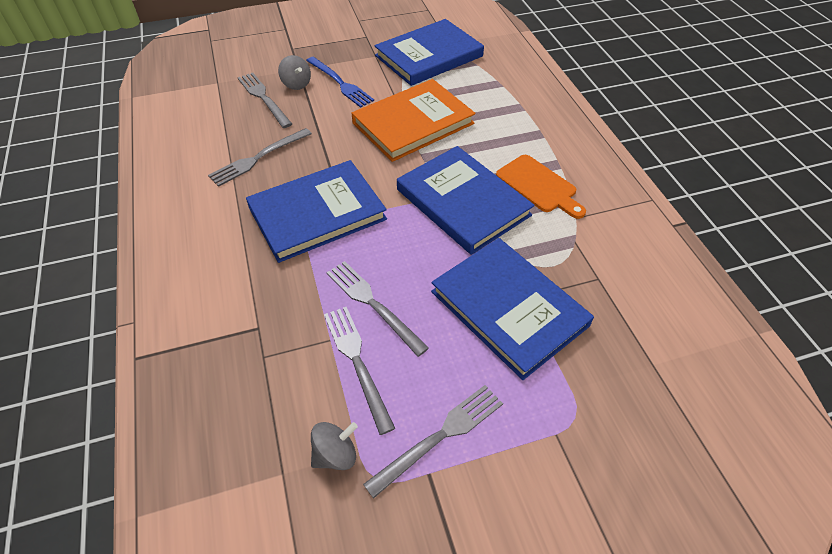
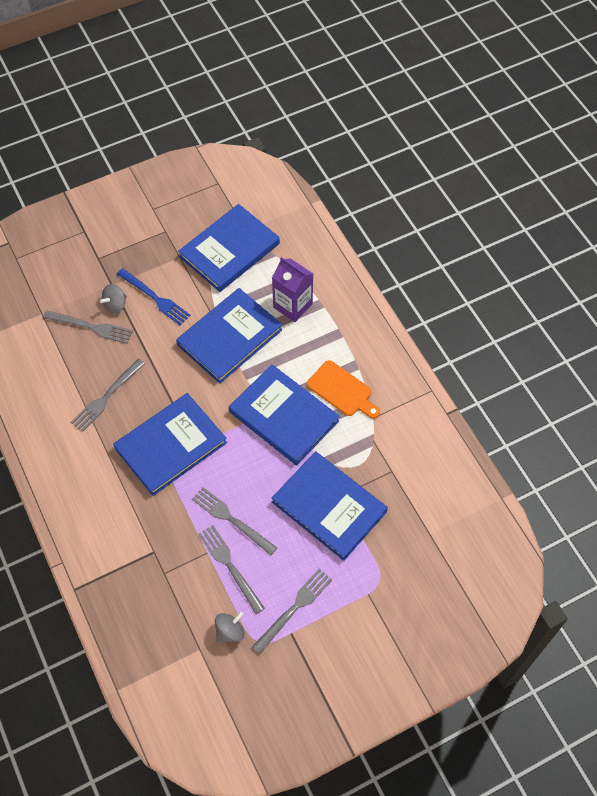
camera: 10 degrees left, 10 degrees up
grey fork [238,73,292,128] -> grey fork turned 150 degrees clockwise [43,311,133,344]
grey spinning top [278,55,311,90] -> grey spinning top turned 90 degrees clockwise [100,284,127,314]
orange book [352,79,476,162] -> blue book [176,288,282,383]
none -> purple carton [272,257,313,322]

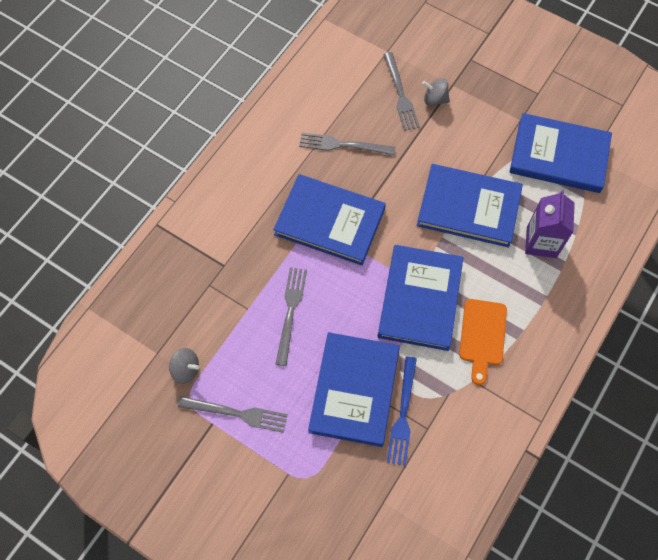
camera: 60 degrees right, 5 degrees up
blue fork [117,268,191,325] -> blue fork moved to [387,356,417,466]
grey fork [198,525,265,614] -> none

